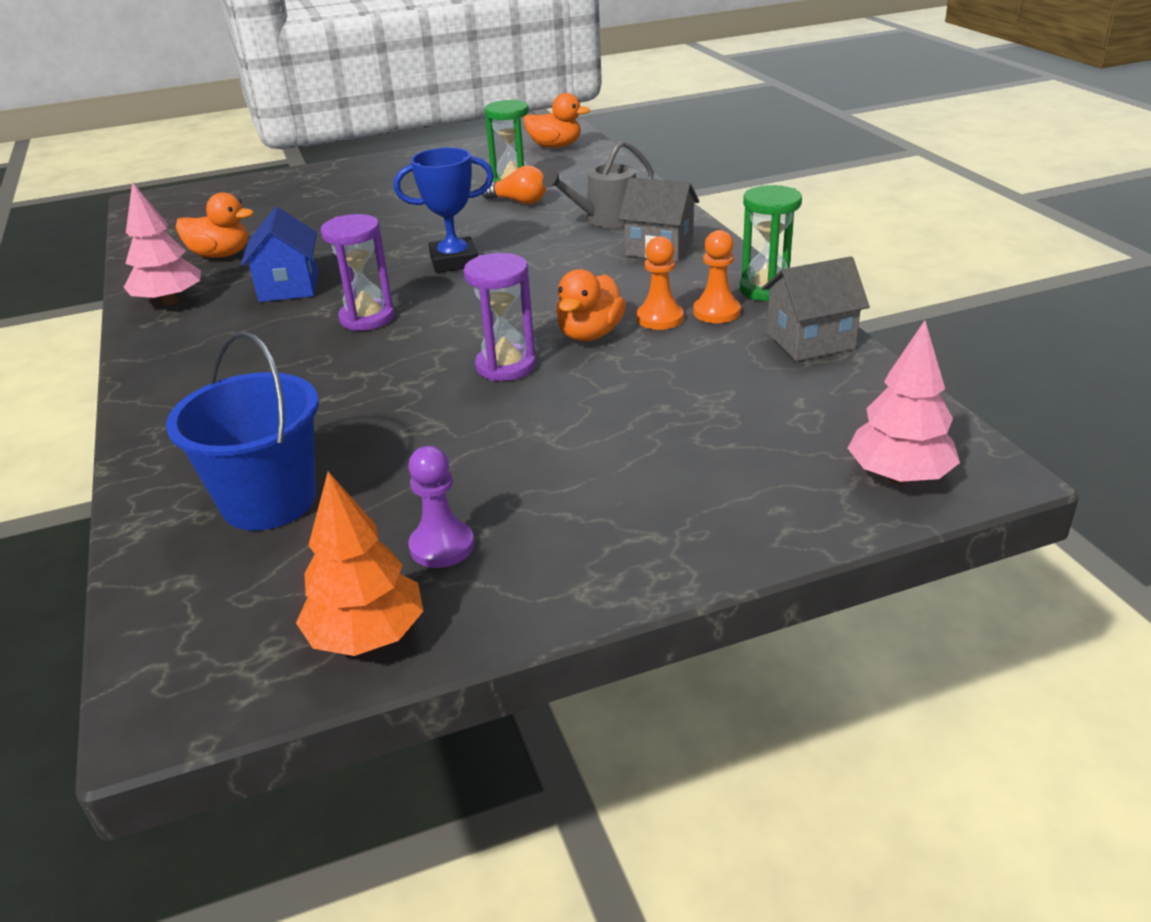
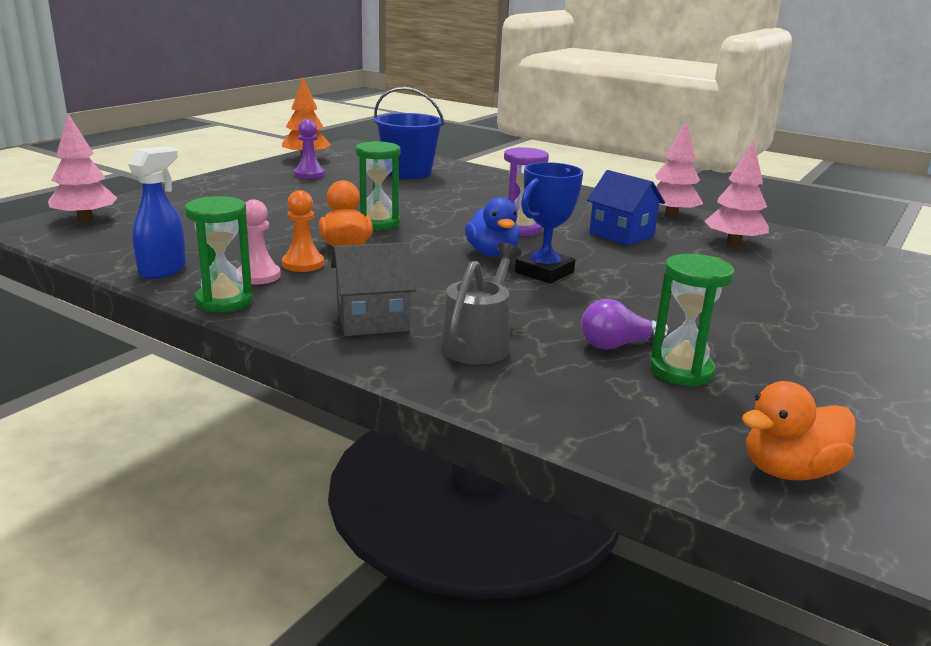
camera: 140 degrees right, 10 degrees down
orange duck [175,192,254,258] -> pink tree [705,140,769,246]
purple hourglass [464,253,536,381] -> green hourglass [355,141,400,230]
orange light bulb [482,165,546,204] -> purple light bulb [581,299,670,350]
orange pawn [693,230,741,323] -> pink pawn [237,199,281,285]
grey house [762,256,870,361] -> blue spray bottle [128,146,186,279]
none -> blue duck [465,197,520,257]

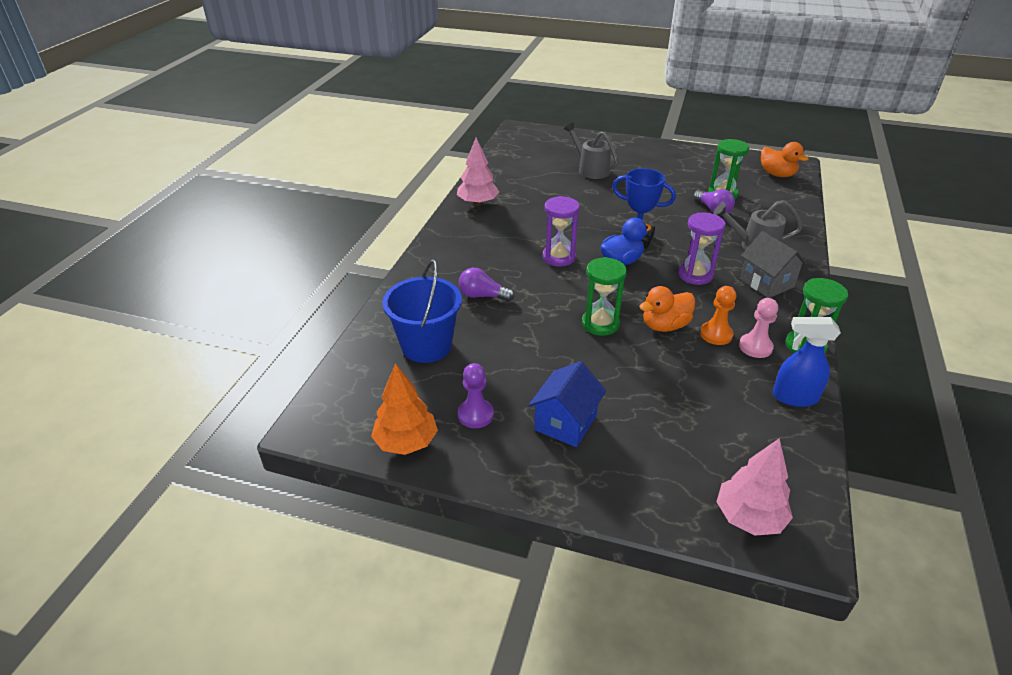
camera: 105 degrees left, 15 degrees up
blue house [587,170,665,246] -> blue house moved to [529,361,606,447]
pink tree [705,140,769,246] -> none
none -> purple light bulb [459,268,515,302]
none -> grey watering can [564,123,618,179]
none -> purple hourglass [678,212,725,285]

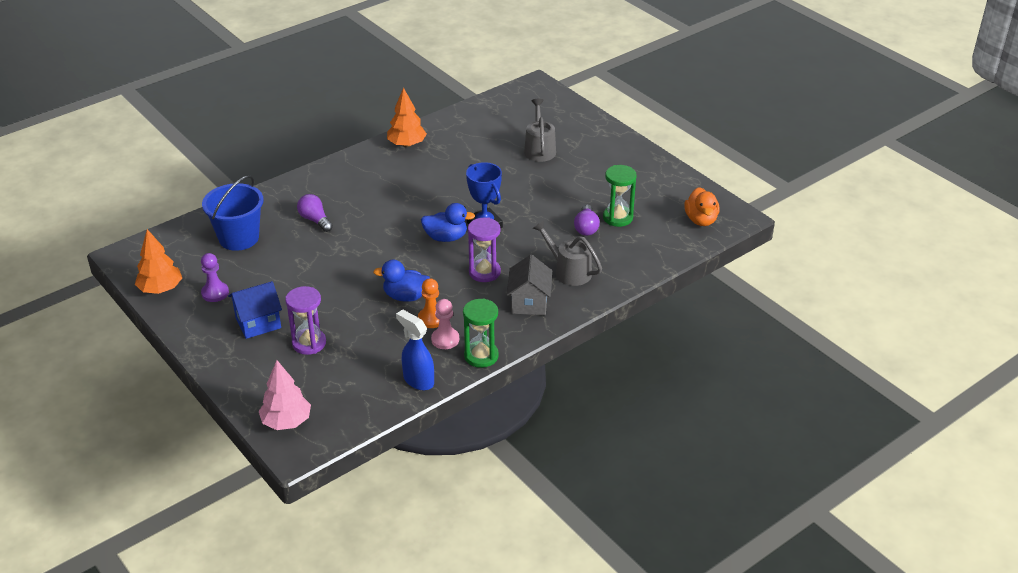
camera: 35 degrees right, 0 degrees up
pink tree [457,137,499,206] -> orange tree [387,87,427,147]
purple hourglass [543,196,580,267] -> purple hourglass moved to [285,286,326,355]
green hourglass [582,257,627,336] -> none
orange duck [639,286,695,332] -> blue duck [373,260,430,302]

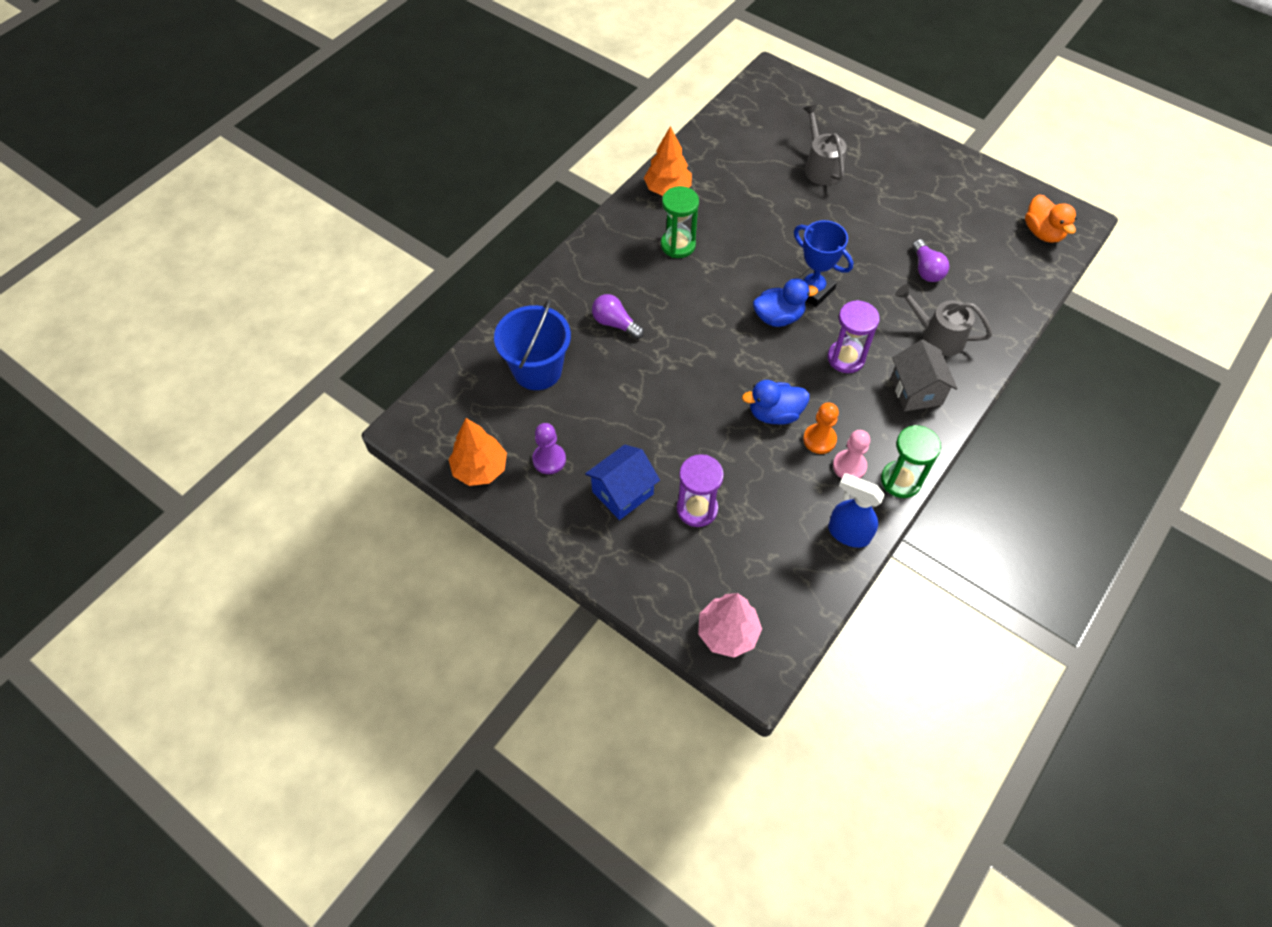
camera: 15 degrees left, 20 degrees up
green hourglass [603,165,637,227] -> green hourglass moved to [661,186,699,258]

